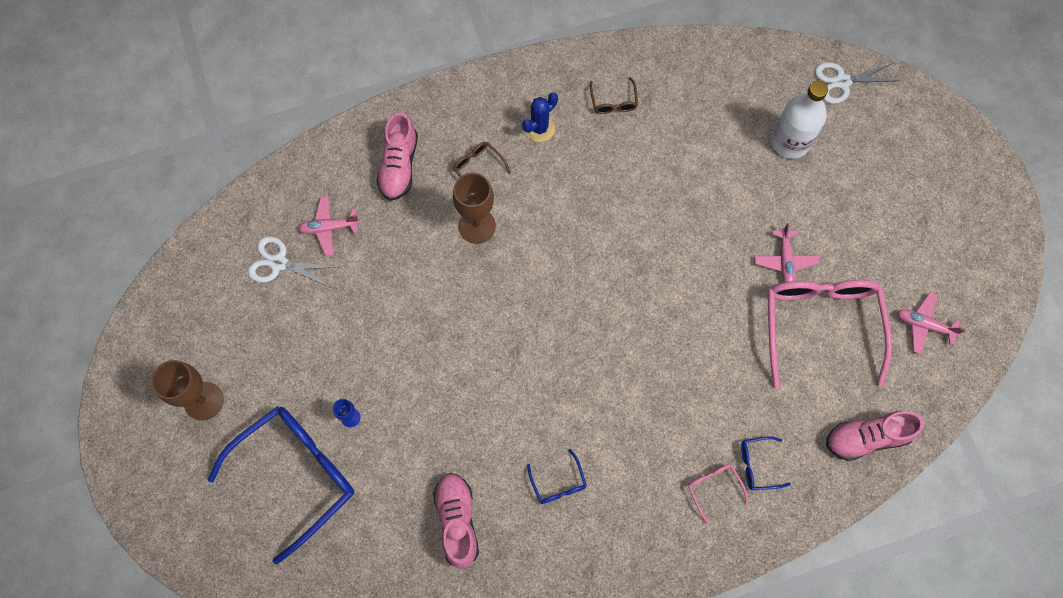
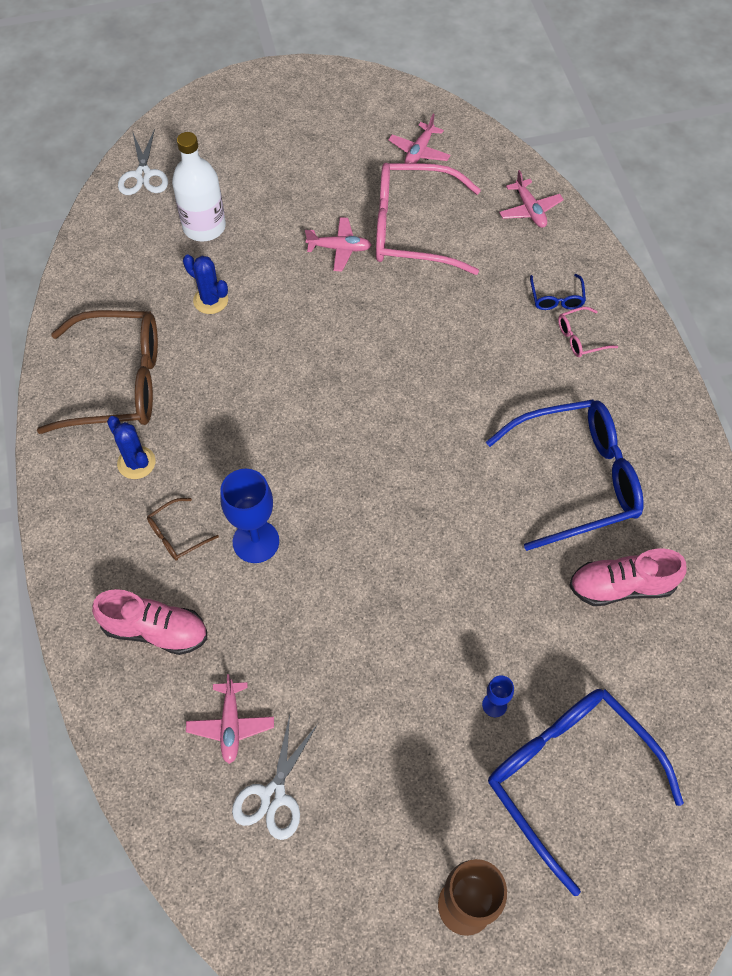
camera: 85 degrees left, 10 degrees down
brown goblet [453,173,496,244] -> blue goblet [220,469,279,563]
blue glasses [527,449,587,504] -> blue glasses [486,400,644,551], size x2.40
brown glasses [590,77,638,114] -> brown glasses [37,310,158,434], size x2.40
pink shoe [826,411,924,461] -> pink plane [499,170,564,228]
none -> blue cactus [183,254,228,314]

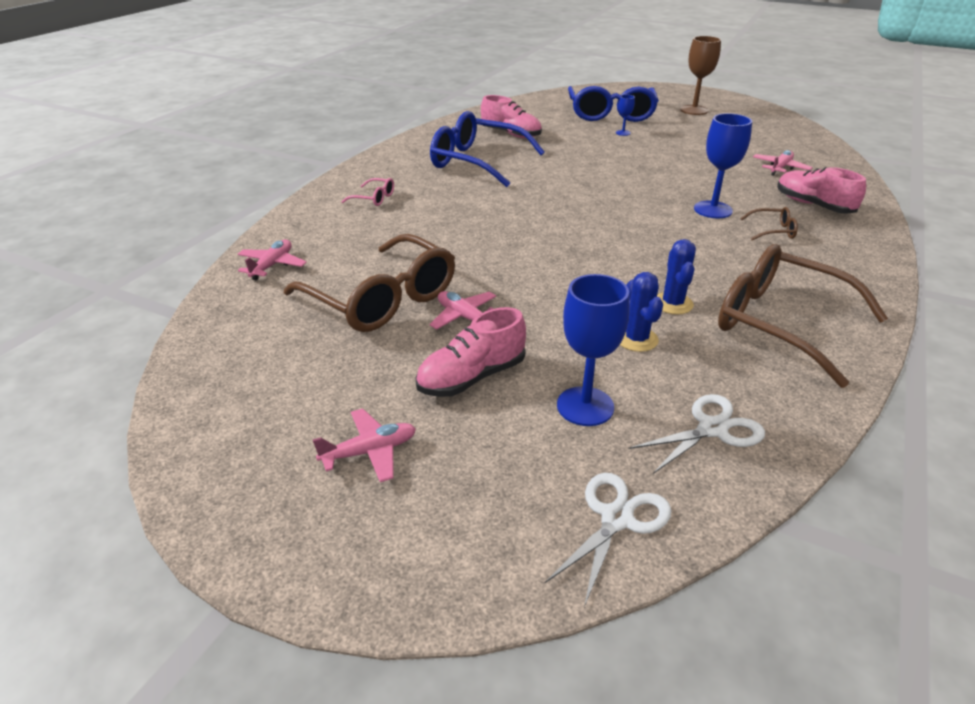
camera: 140 degrees left, 25 degrees down
blue cactus [107,416,156,479] -> blue cactus moved to [657,239,696,314]
white bottle [172,132,226,242] -> blue goblet [557,274,629,426]
white scissors [232,715,318,840] -> white scissors moved to [629,394,765,474]
pink glasses [376,163,481,275] -> brown glasses [284,234,455,332]
pink plane [388,114,451,163] -> pink plane moved to [313,408,416,482]
blue glasses [530,274,586,310] -> none
none -> pink shoe [415,307,526,397]

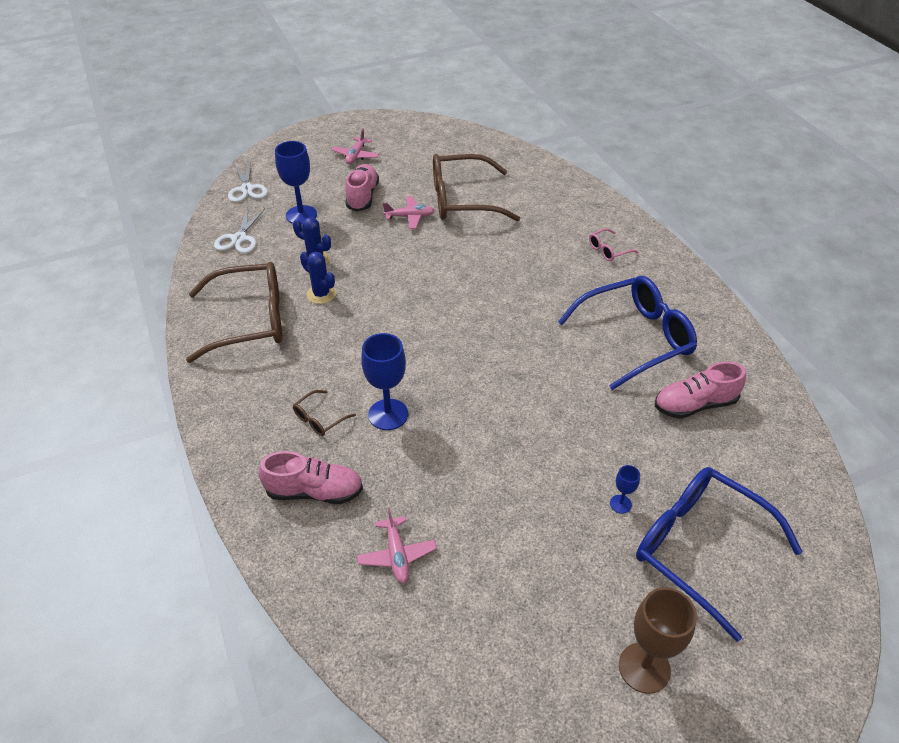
camera: 130 degrees right, 10 degrees up
pink plane [238,240,307,280] -> none

